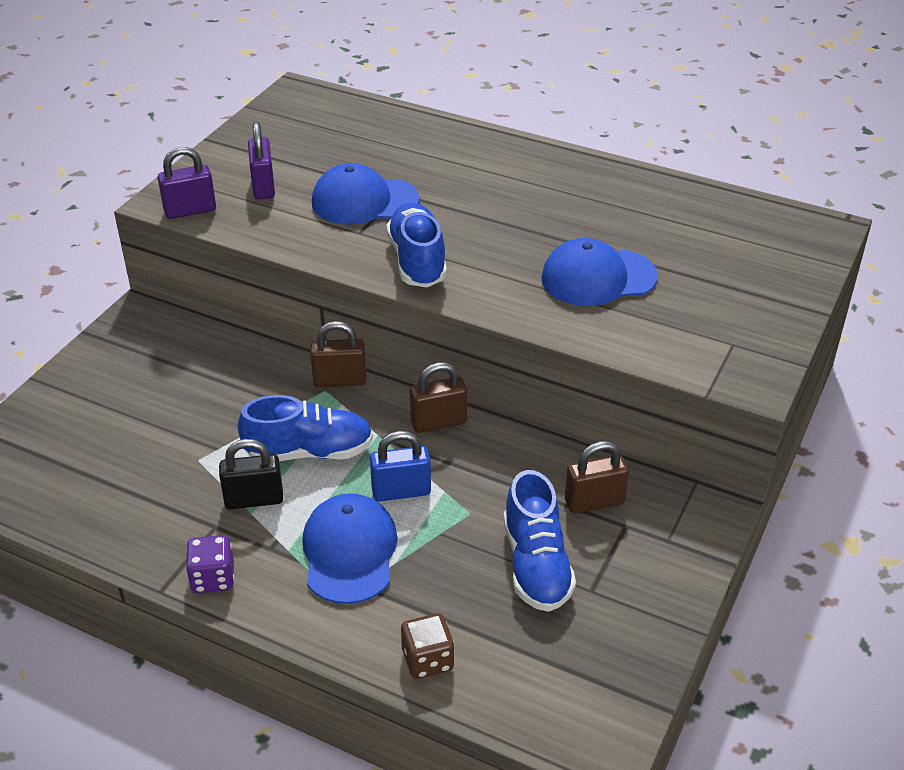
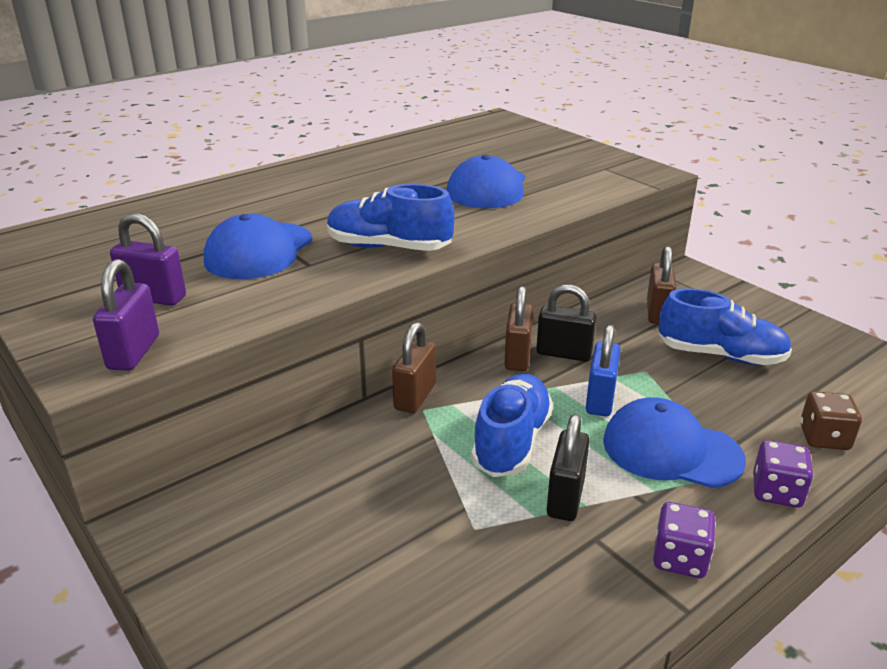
camera: 65 degrees left, 10 degrees down
none -> black padlock [536,285,596,362]
none -> purple dice [753,440,813,508]

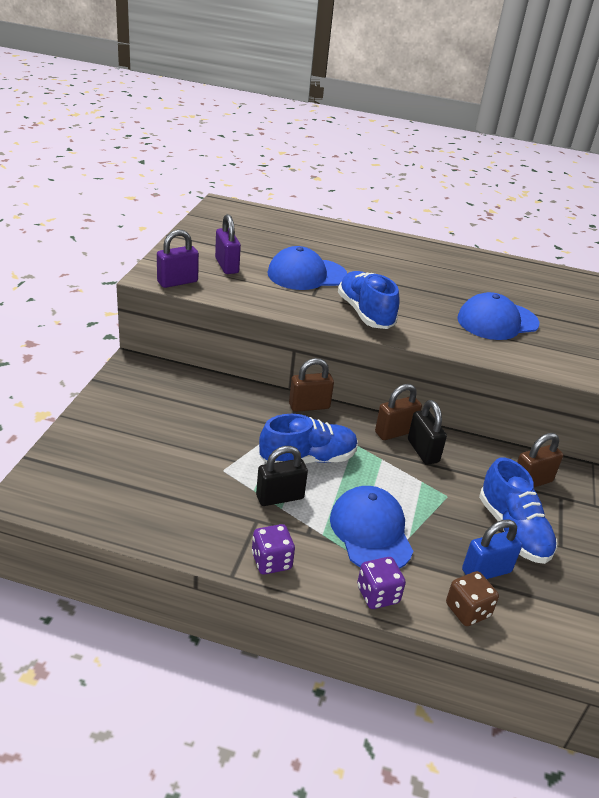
camera: 50 degrees right, 5 degrees up
blue padlock [586,325,621,416] -> blue padlock moved to [462,519,522,579]

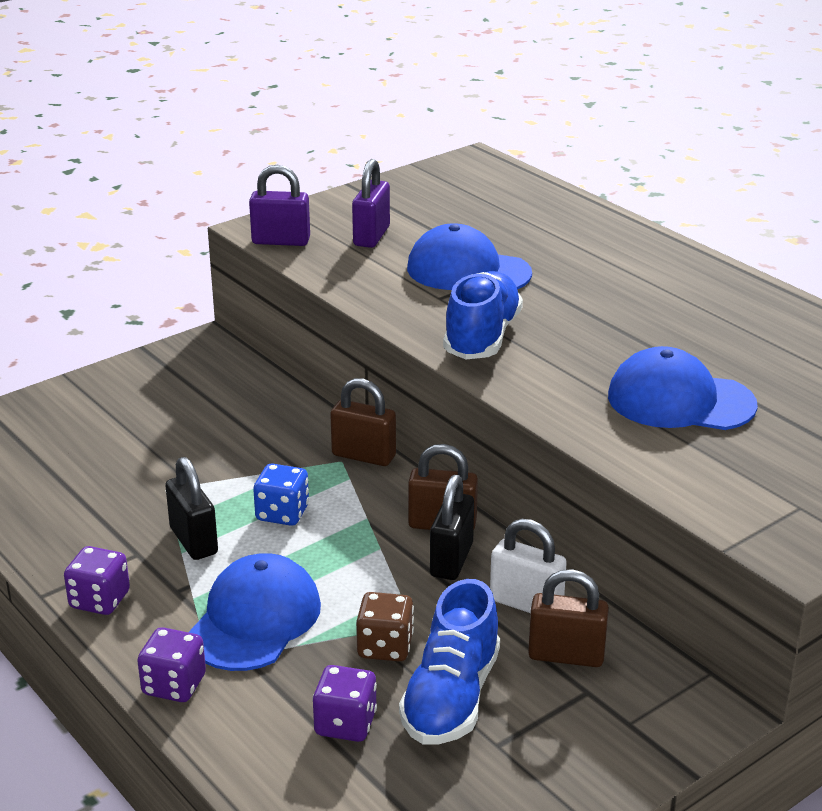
camera: 40 degrees right, 5 degrees down
black padlock [256,446,308,506] -> black padlock turned 45 degrees clockwise [165,457,218,560]
blue shoe [259,414,358,464] -> blue dice [253,464,309,526]
brown dice [446,571,499,626] -> brown dice moved to [356,592,414,662]
blue padlock [462,519,522,579] -> purple dice [312,665,377,742]
none -> white padlock [490,519,567,613]

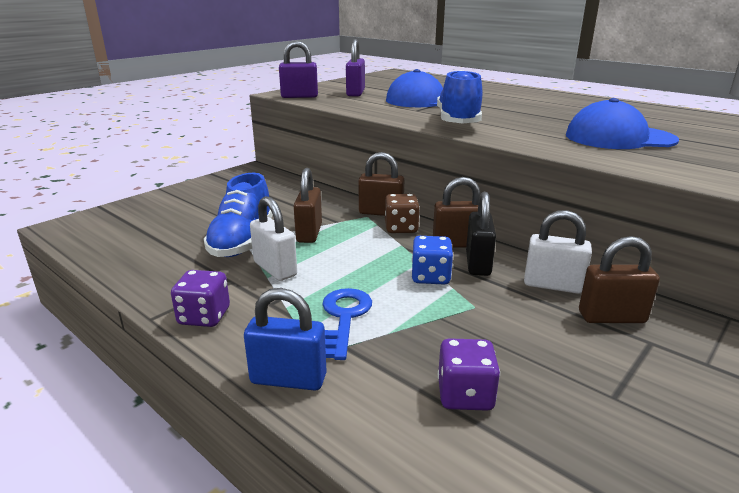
camera: 10 degrees left, 5 degrees down
purple dice [137,627,206,702] -> blue padlock [244,288,327,391]
black padlock [165,457,218,560] -> white padlock [250,196,297,281]
blue cap [189,553,321,671] -> blue key [322,288,372,360]
blue dice [253,464,309,526] -> blue dice moved to [412,236,453,285]
brown dice [356,592,414,662] -> brown dice moved to [385,194,420,233]
blue shoe [399,579,500,744] -> blue shoe moved to [204,173,273,257]
none -> brown padlock [294,168,322,243]

